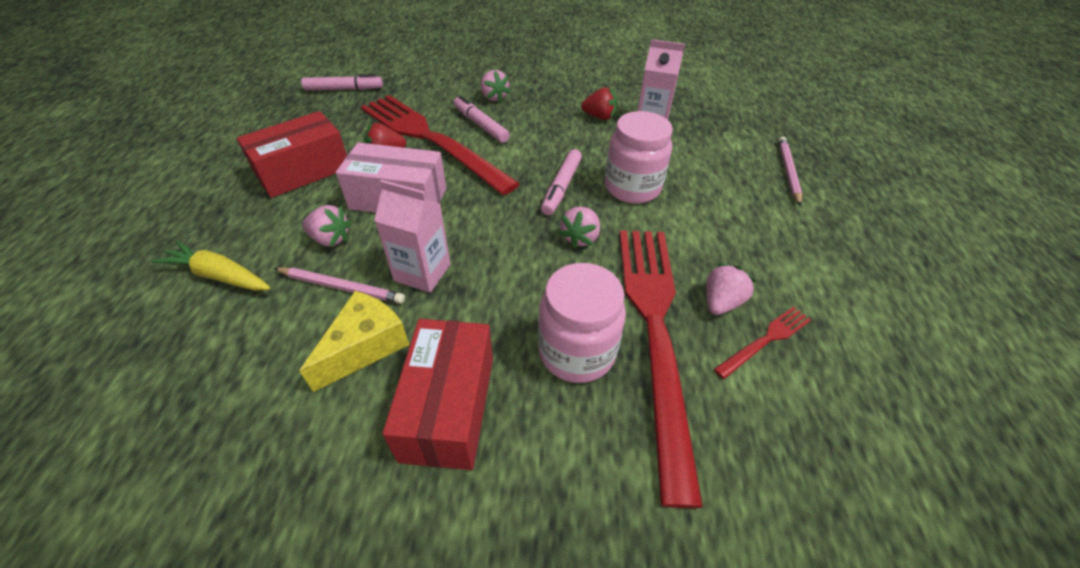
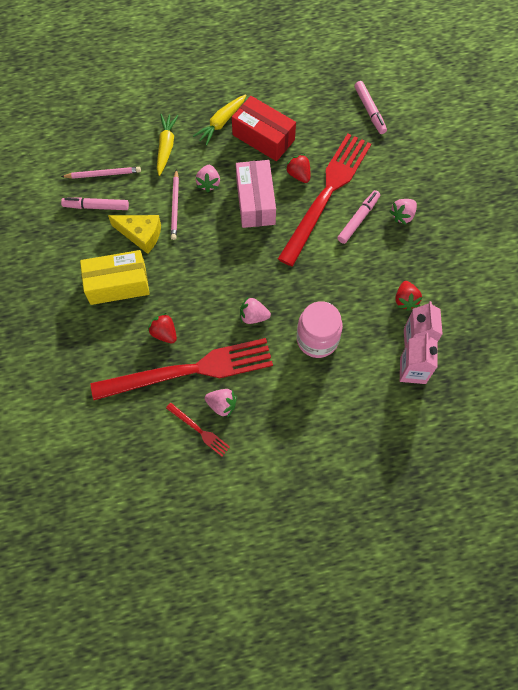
camera: 75 degrees right, 20 degrees up
pink carton [374,180,451,293] -> pink carton moved to [400,333,438,384]
red box [382,319,493,470] -> yellow box [80,250,150,305]
pink jar [538,263,626,383] -> red strawberry [148,313,177,343]
pink marker [541,149,582,215] -> pink marker moved to [61,197,129,210]
pink pencil [778,137,802,206] -> pink pencil moved to [61,167,141,179]
none -> yellow carrot [193,94,246,146]

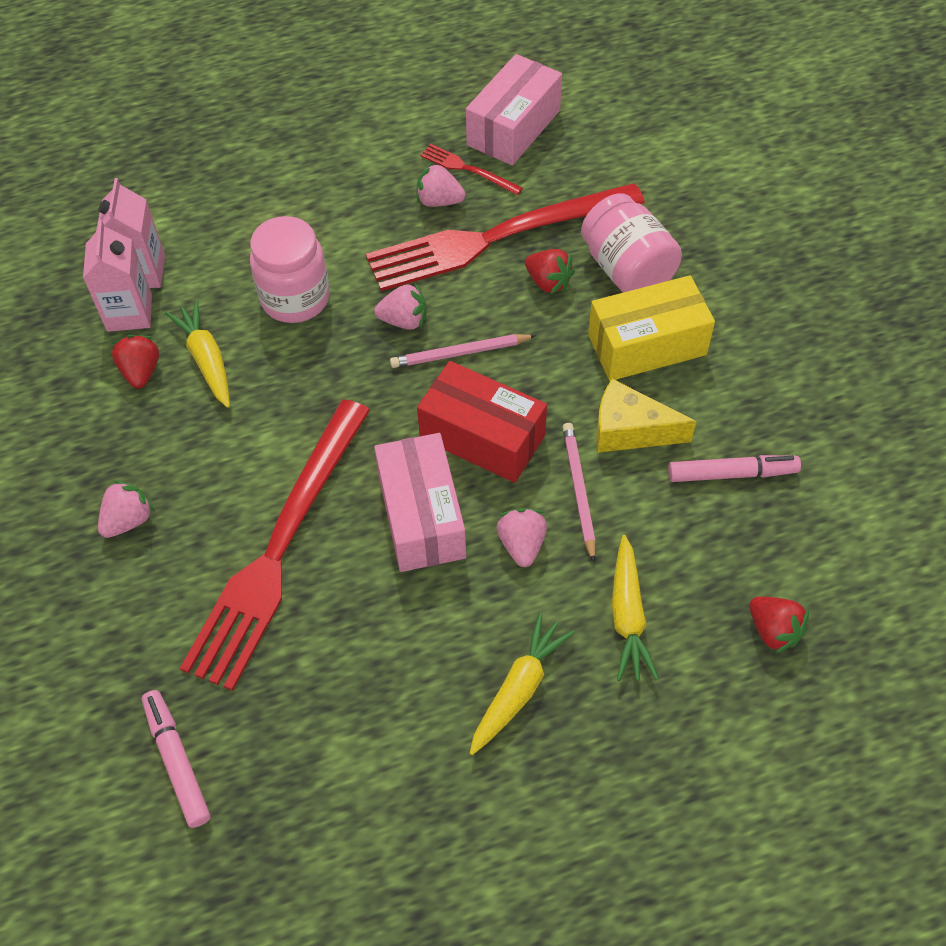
camera: 175 degrees right, 10 degrees down
pink pencil [61,167,141,179] -> pink pencil moved to [390,334,536,368]
red box [232,96,296,161] -> red box moved to [417,361,547,483]
red strawberry [285,154,310,183] -> red strawberry moved to [749,597,809,653]
pink marker [337,190,380,244] -> none
none -> yellow carrot [165,300,230,408]
none -> pink box [466,54,562,165]
none -> pink jar [581,193,682,293]

